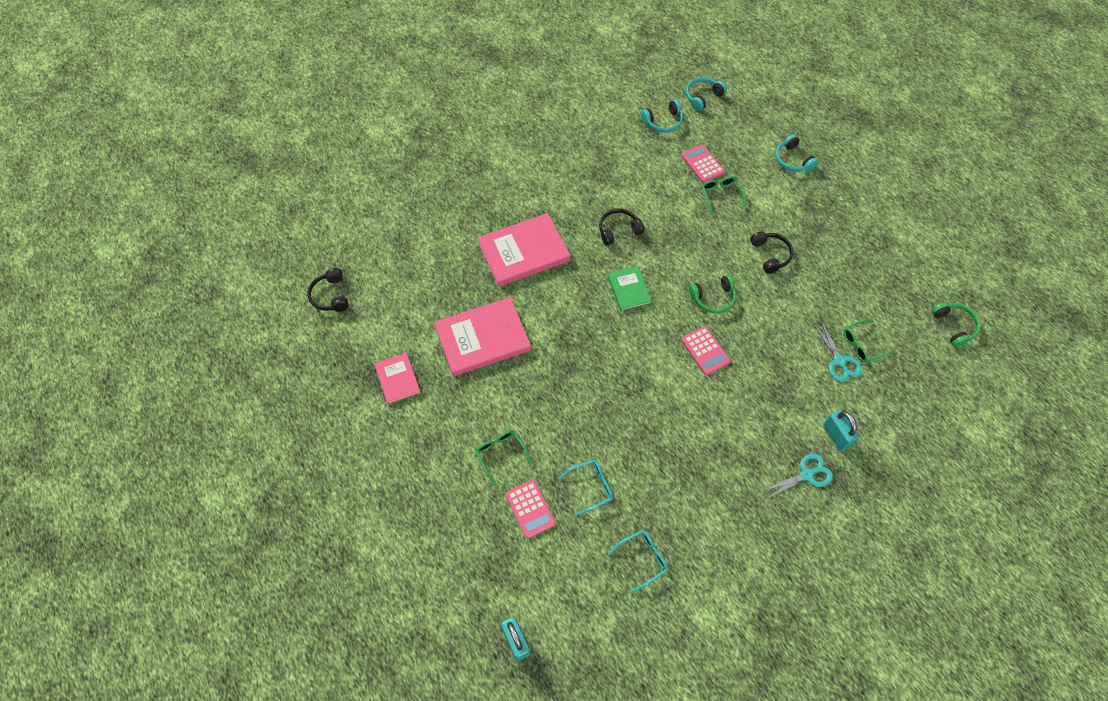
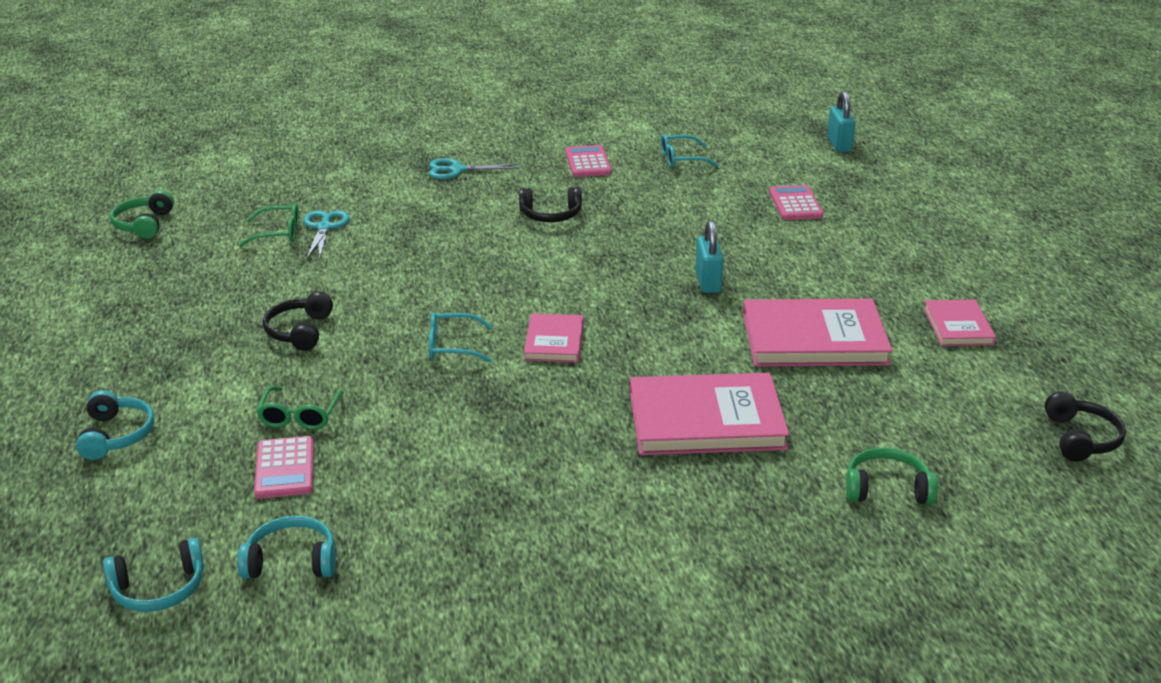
camera: 160 degrees left, 30 degrees down
green glasses [475,430,532,486] -> none
turquoise glasses [559,460,613,516] -> turquoise glasses moved to [429,312,493,363]
black headphones [599,209,644,246] -> black headphones moved to [519,187,582,222]
green book [607,266,651,311] -> pink book [524,313,584,363]
pink calculator [681,326,730,375] -> pink calculator moved to [565,145,612,177]
green headphones [689,275,736,313] -> green headphones moved to [846,448,938,505]
turquoise padlock [823,410,859,451] -> turquoise padlock moved to [696,220,724,293]

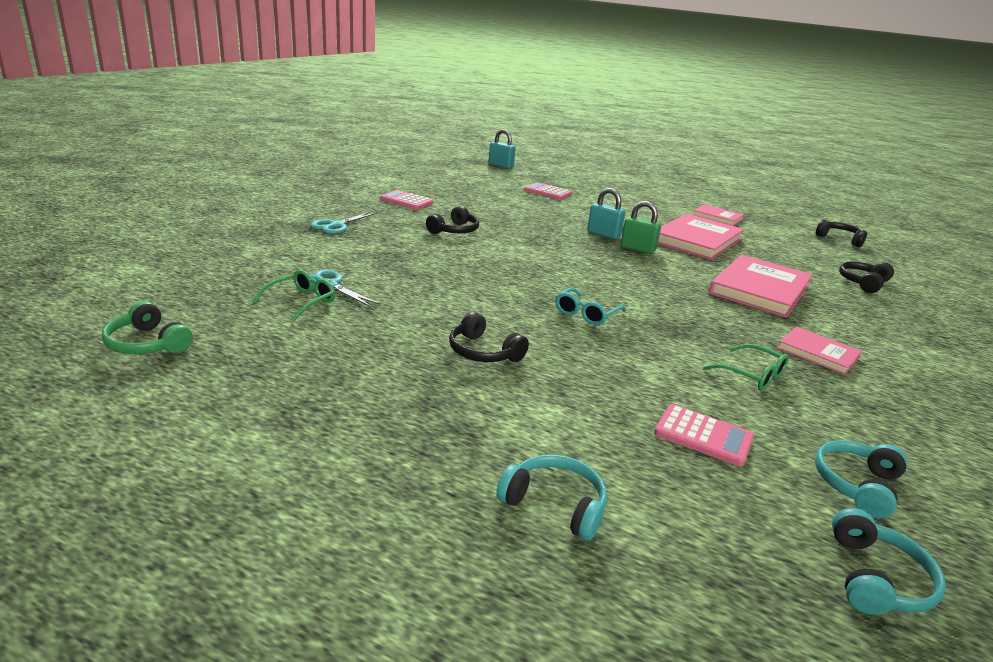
camera: 55 degrees left, 5 degrees down
green glasses [256,386,344,430] -> green glasses moved to [703,344,789,391]
pink book [524,313,584,363] -> pink book moved to [777,327,862,375]
turquoise glasses [661,134,719,168] -> none
green headphones [846,448,938,505] -> black headphones [839,262,894,293]
none -> green padlock [620,201,661,254]

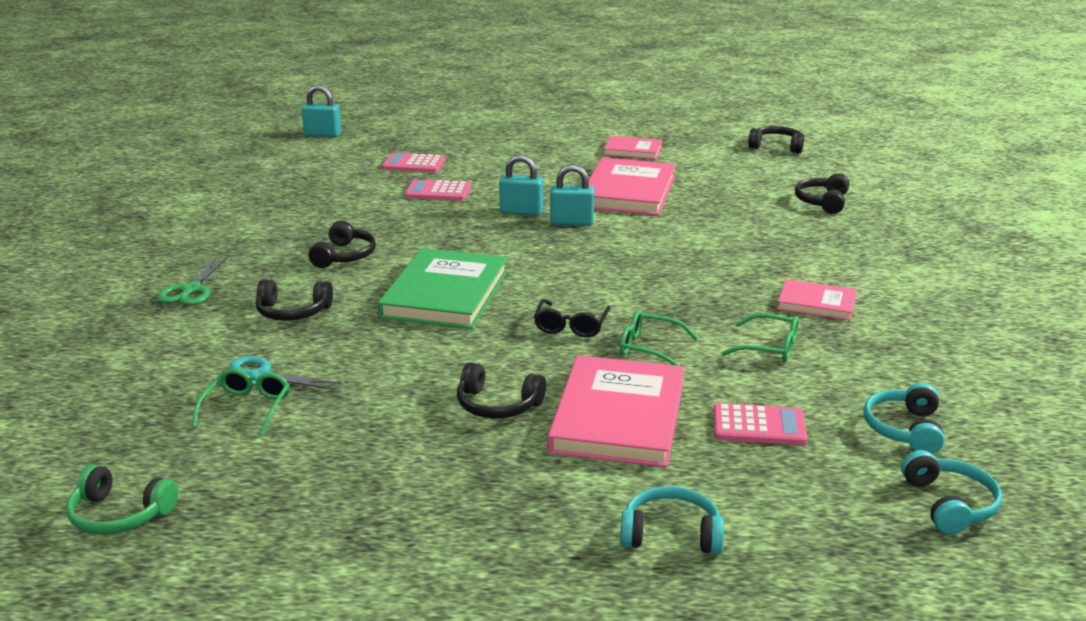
camera: 20 degrees left, 0 degrees up
turquoise scissors [310,211,377,234] -> green scissors [158,257,228,305]
pink calculator [380,190,433,210] -> pink calculator moved to [405,179,471,201]
turquoise glasses [556,288,626,325] -> black glasses [534,299,611,337]
green padlock [620,201,661,254] -> turquoise padlock [550,164,594,226]
pink book [709,255,813,318] -> pink book moved to [548,355,684,467]
none -> black headphones [255,279,333,321]
none -> green book [378,248,508,329]
none -> green glasses [620,310,698,366]

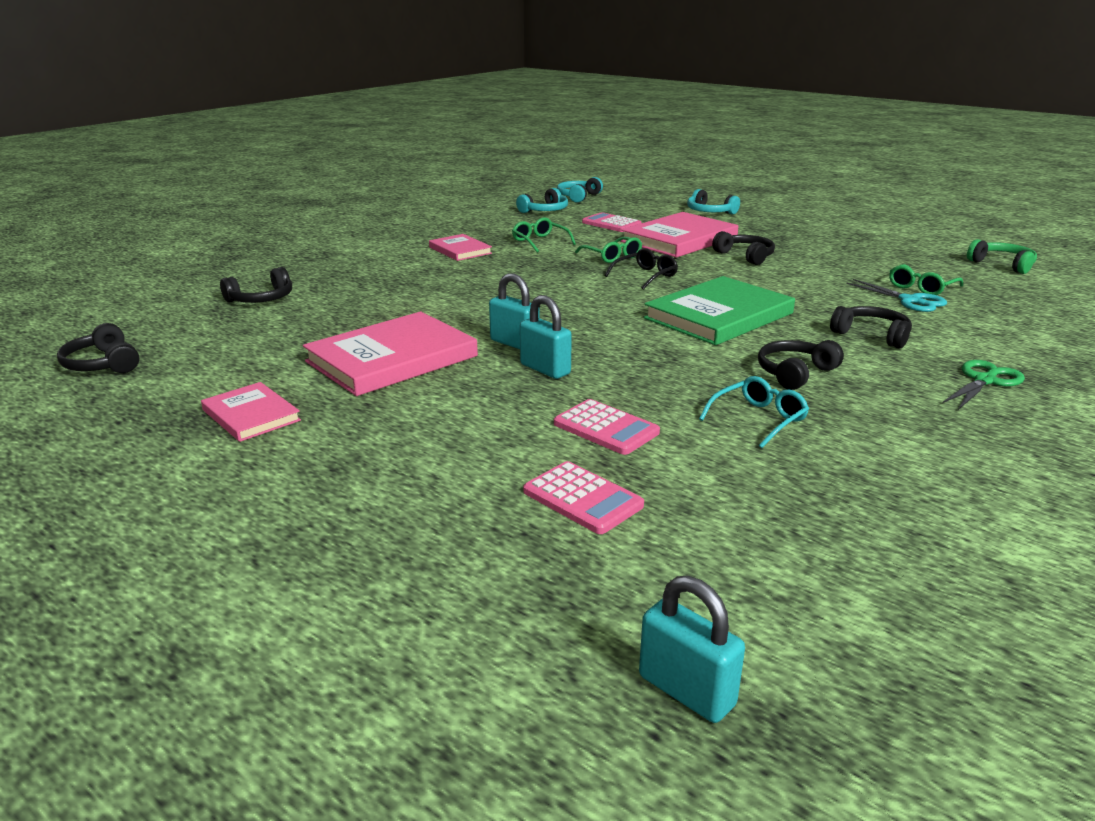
camera: 145 degrees left, 0 degrees up
none -> turquoise glasses [699,376,809,448]

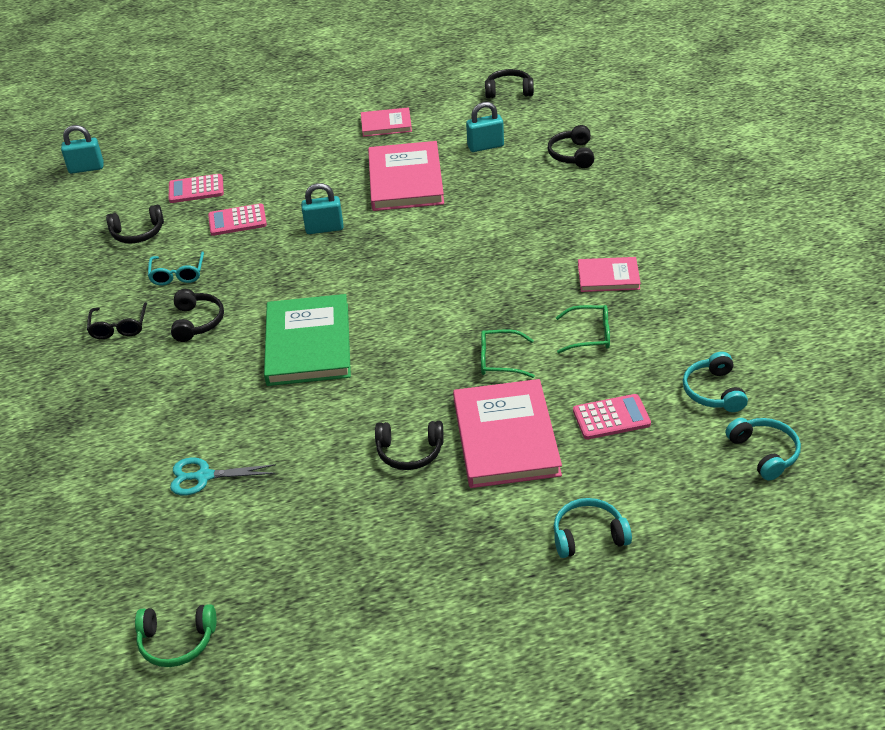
camera: 130 degrees right, 15 degrees up
turquoise padlock [489,273,540,349] -> turquoise padlock moved to [466,102,504,152]
black glasses [605,248,678,290] -> black glasses moved to [87,302,147,339]
black headphones [830,306,912,349] -> black headphones moved to [106,205,164,243]
green glasses [889,264,963,295] -> none
green scissors [942,360,1025,410] -> none

